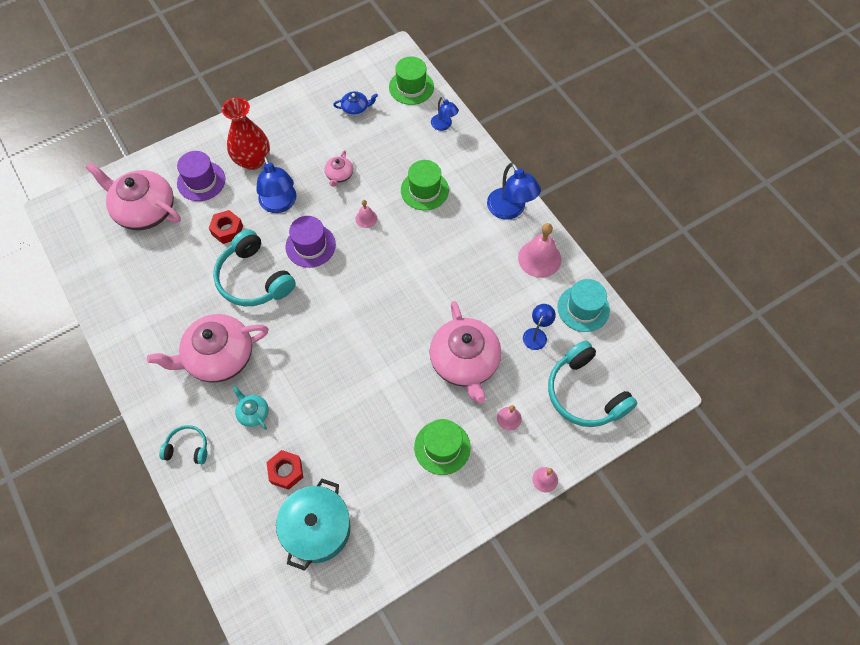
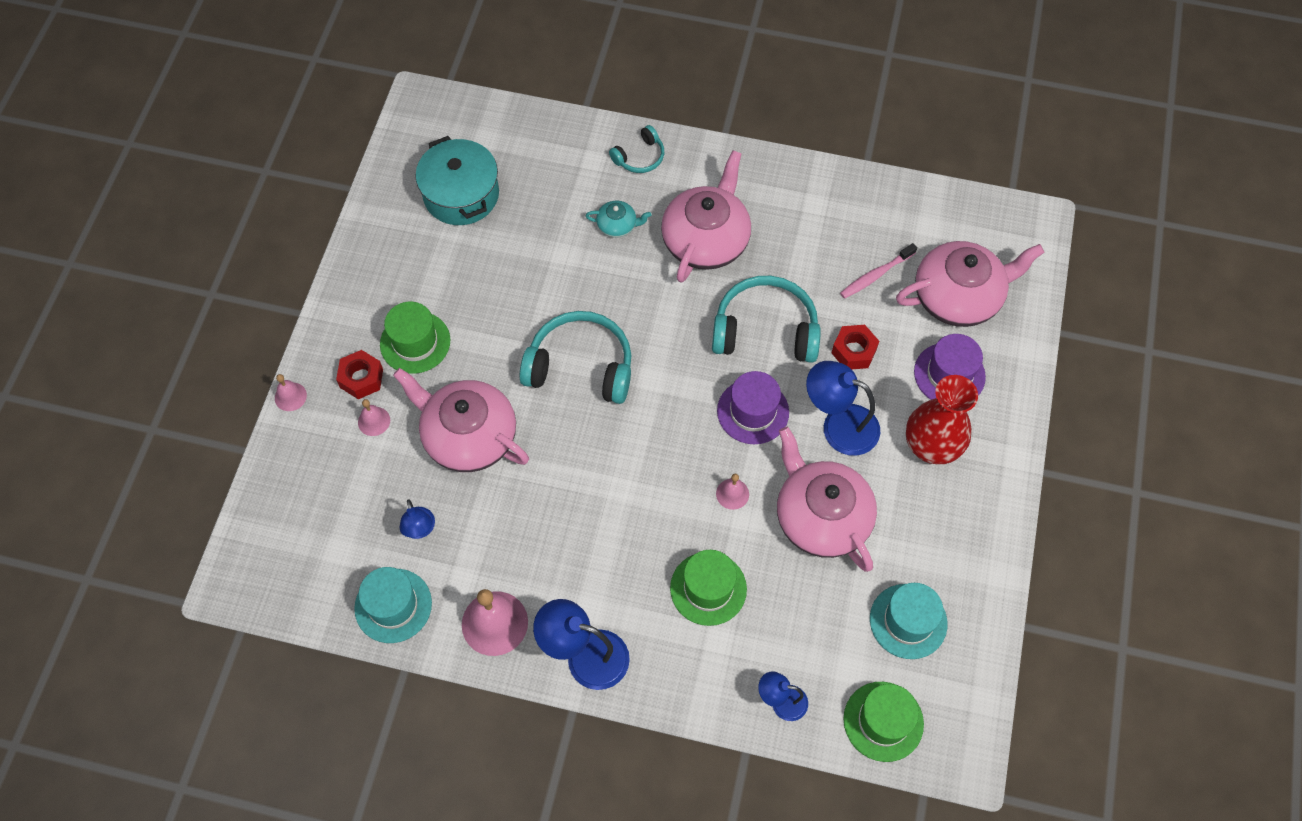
camera: 135 degrees right, 0 degrees up
red nut [267,450,304,490] -> red nut moved to [336,350,383,399]
pink teapot [325,150,353,187] -> pink teapot [777,426,877,572], size x2.20
blue teapot [333,91,378,116] -> turquoise hat [870,583,948,659]
turquoise headphones [548,341,637,427] -> turquoise headphones moved to [520,311,631,404]
none -> pink toothbrush [840,243,917,299]

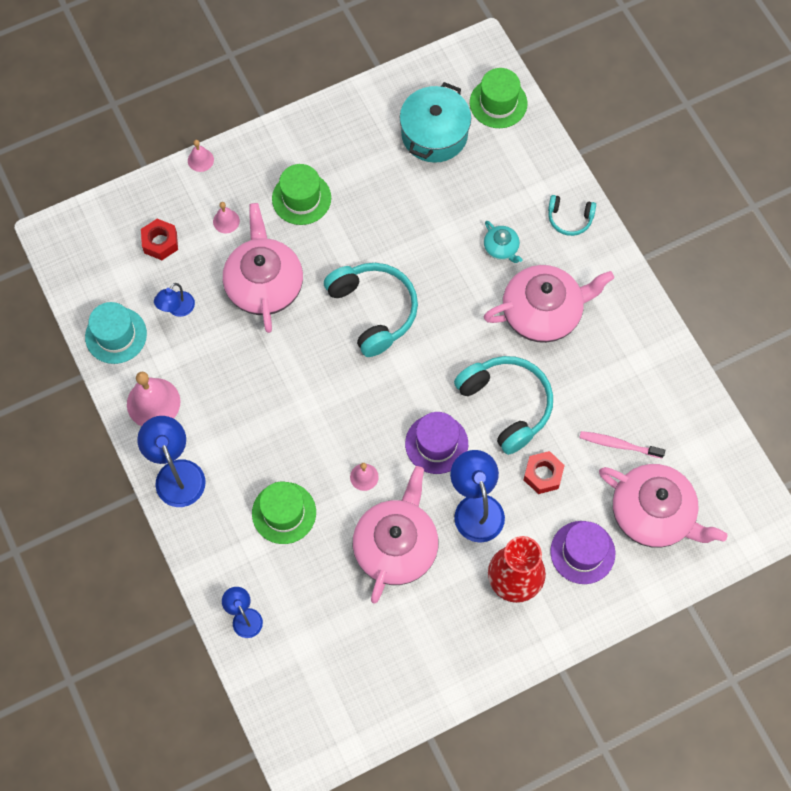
camera: 50 degrees right, 5 degrees up
red nut [336,350,383,399] -> red nut moved to [141,219,178,260]
green hat [843,682,924,762] -> green hat moved to [470,68,527,128]
turquoise hat [870,583,948,659] -> none

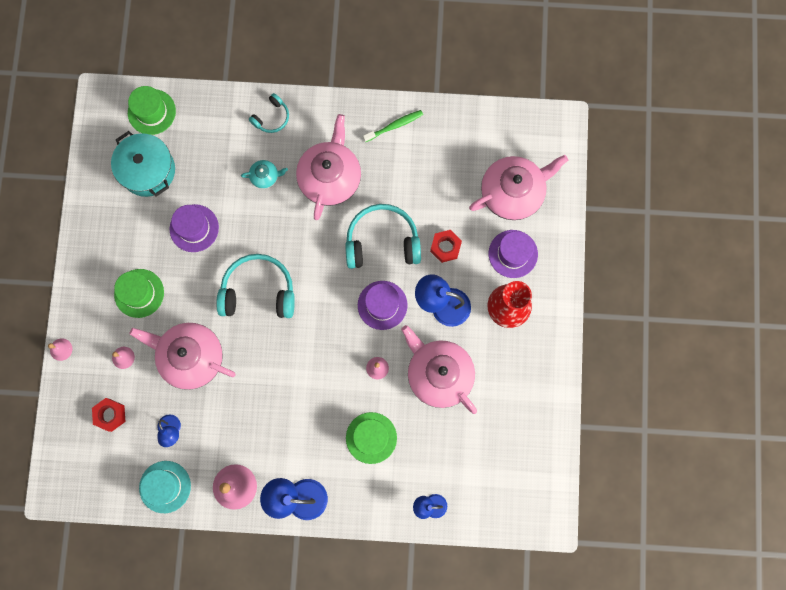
camera: 60 degrees left, 10 degrees up
pink toothbrush [579,431,665,458] -> none
none -> purple hat [169,204,219,252]
none -> green toothbrush [363,110,423,142]

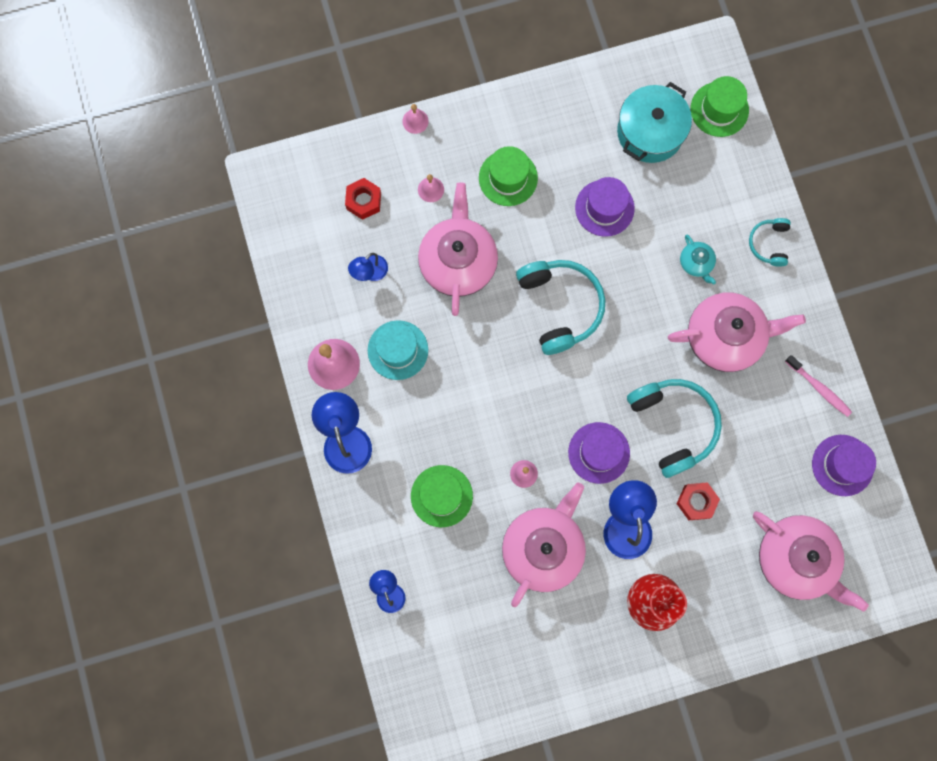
camera: 70 degrees right, 0 degrees up
turquoise hat [139,461,191,513] -> turquoise hat moved to [368,320,428,380]
turquoise headphones [249,93,289,133] -> turquoise headphones turned 75 degrees clockwise [749,218,791,267]
green toothbrush [363,110,423,142] -> pink toothbrush [785,355,852,417]
purple hat [489,230,538,278] -> purple hat moved to [812,435,876,496]

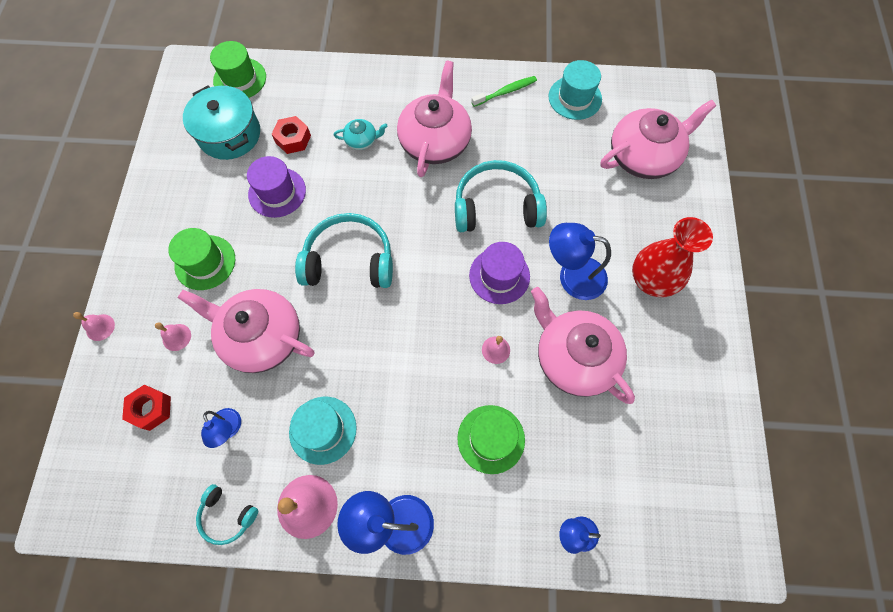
camera: 70 degrees left, 10 degrees down
red nut [677,482,720,520] -> red nut moved to [272,116,311,154]
turquoise headphones [749,218,791,267] -> turquoise headphones moved to [196,484,258,545]
pink toothbrush [785,355,852,417] -> green toothbrush [471,76,537,107]
purple hat [812,435,876,496] -> turquoise hat [549,60,602,120]

